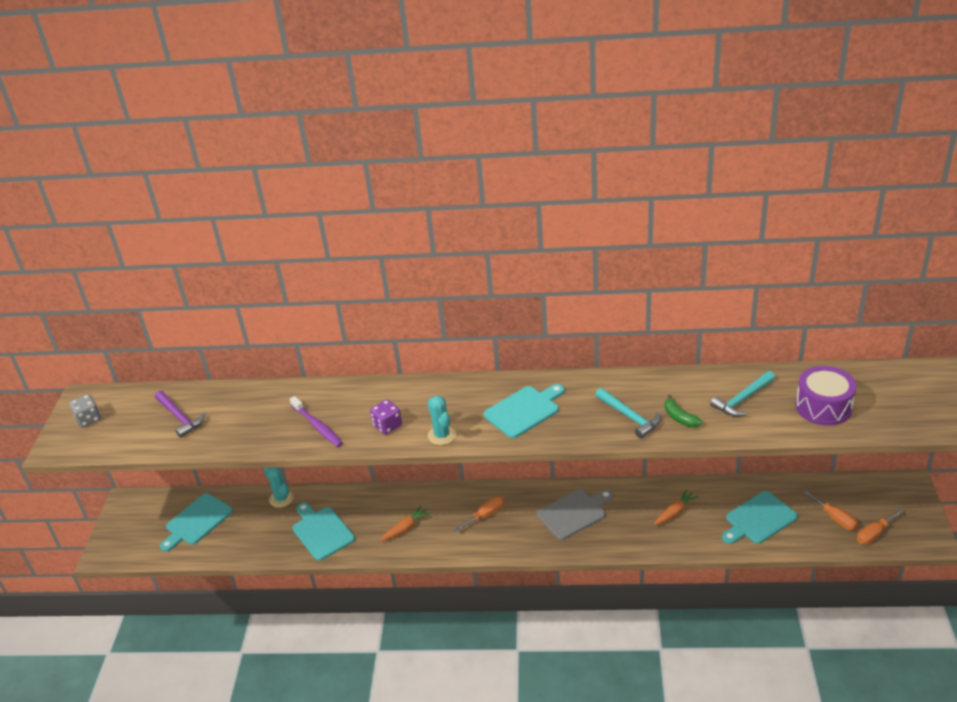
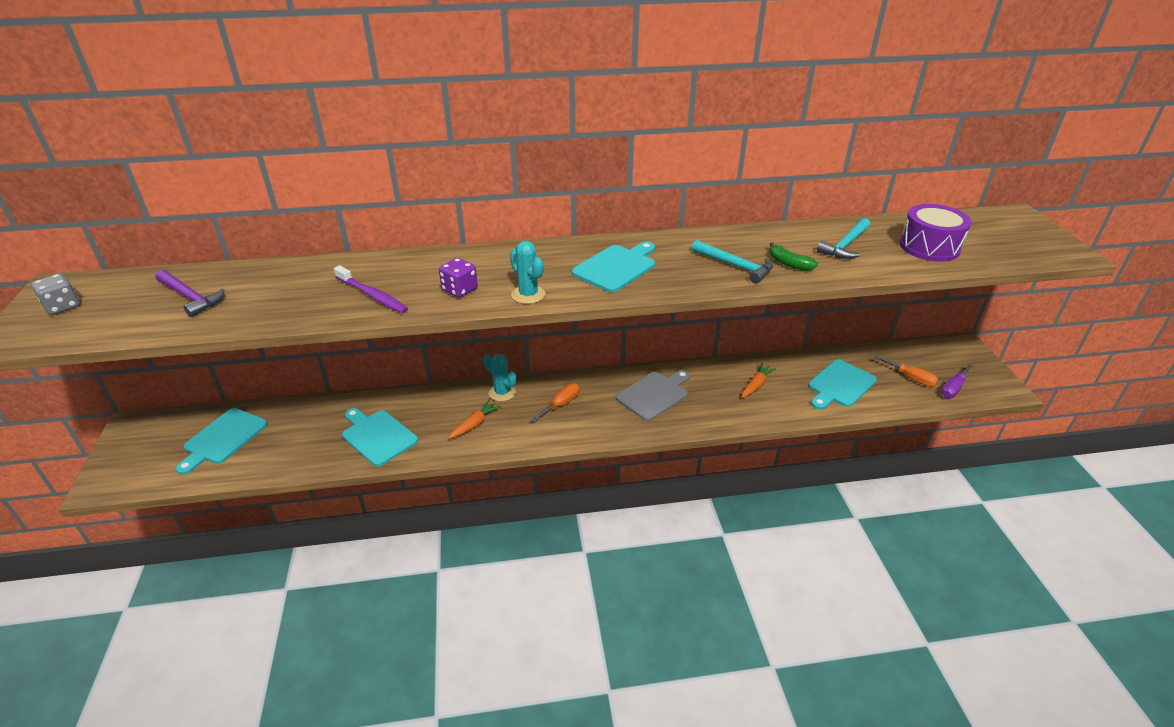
camera: 15 degrees left, 0 degrees up
turquoise cactus [263,468,294,508] -> turquoise cactus moved to [483,354,517,401]
orange screwdriver [857,508,904,545] -> purple screwdriver [941,364,973,398]

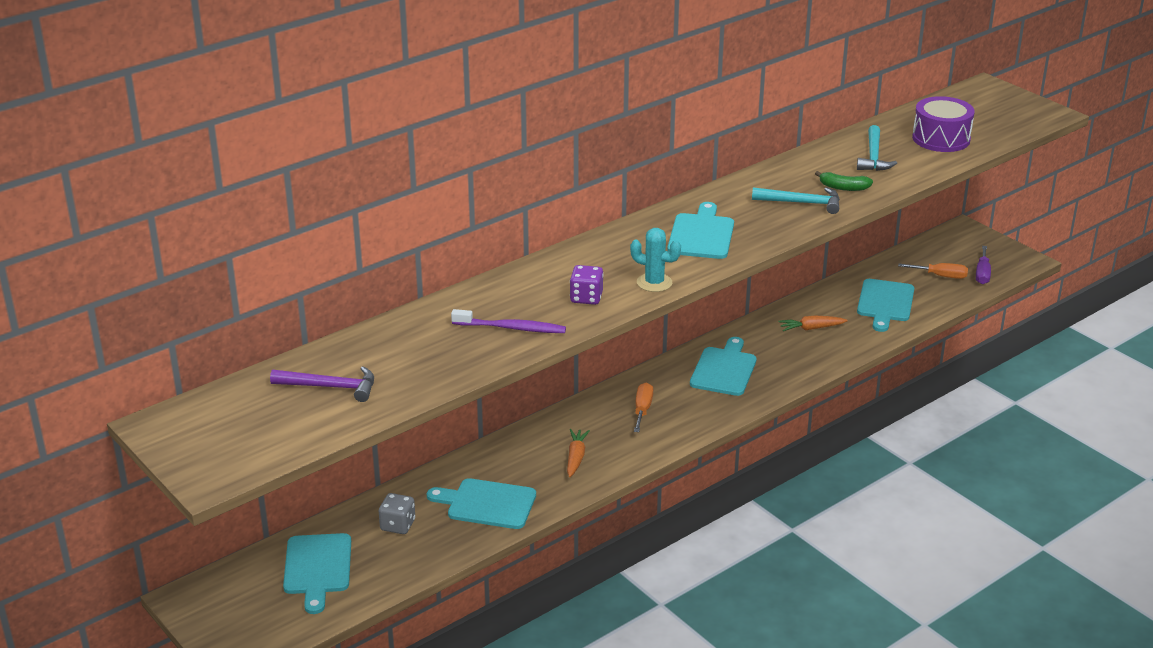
camera: 30 degrees left, 5 degrees down
grey dice [31,273,80,315] -> grey dice moved to [379,493,415,534]
turquoise cactus [483,354,517,401] -> none
grey cutting board [616,370,690,421] -> turquoise cutting board [690,337,757,396]
orange carrot [741,363,776,398] -> orange carrot turned 105 degrees counterclockwise [778,315,848,331]

